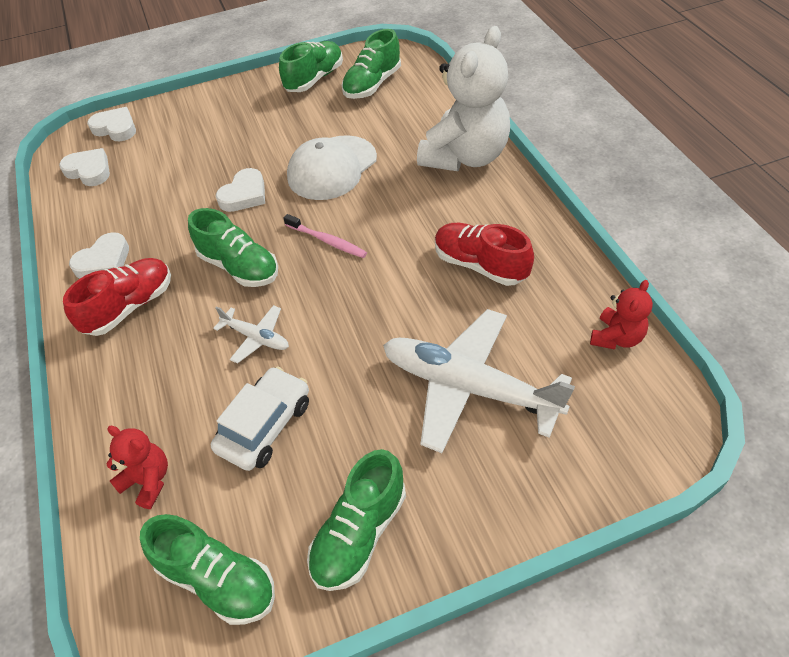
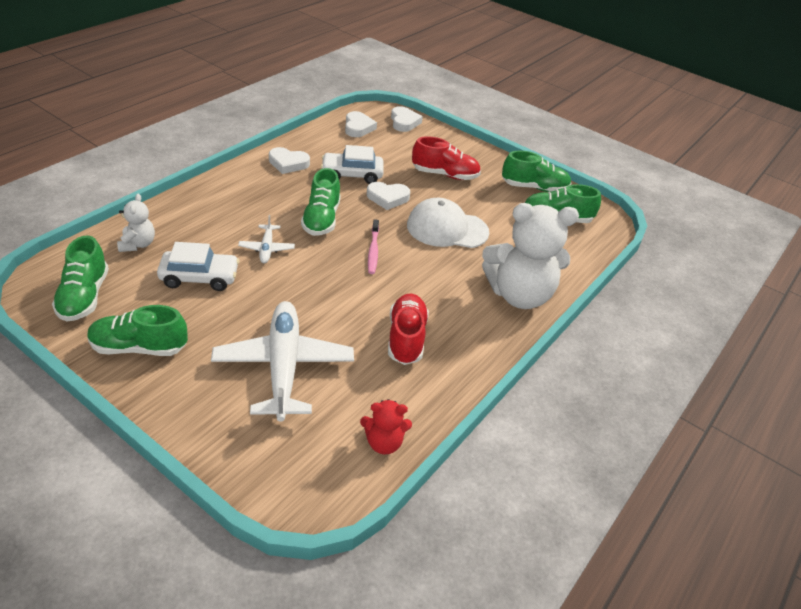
camera: 50 degrees right, 10 degrees down
red shoe [63,258,171,336] -> red shoe moved to [412,136,481,180]
red teddy bear [106,426,168,509] -> white teddy bear [117,194,155,252]
none -> white car [321,145,384,184]

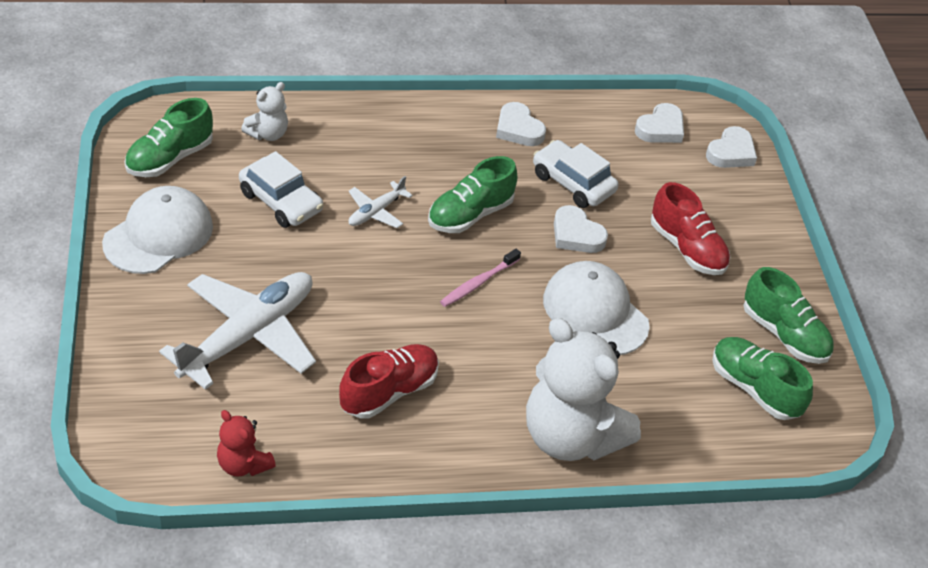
camera: 45 degrees right, 5 degrees up
green shoe [87,305,188,356] -> white cap [102,186,213,274]

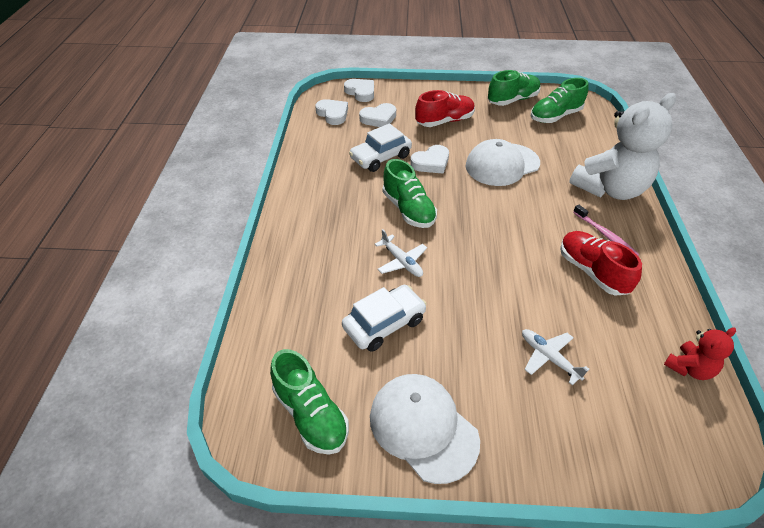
camera: 75 degrees left, 0 degrees up
white plane [159,272,316,390] -> white plane [522,329,589,385], size x0.47
white teddy bear [241,82,288,141] -> none
pink toothbrush [440,249,521,307] -> pink toothbrush moved to [573,205,639,255]
white heart [496,102,546,146] -> white heart moved to [359,103,396,127]

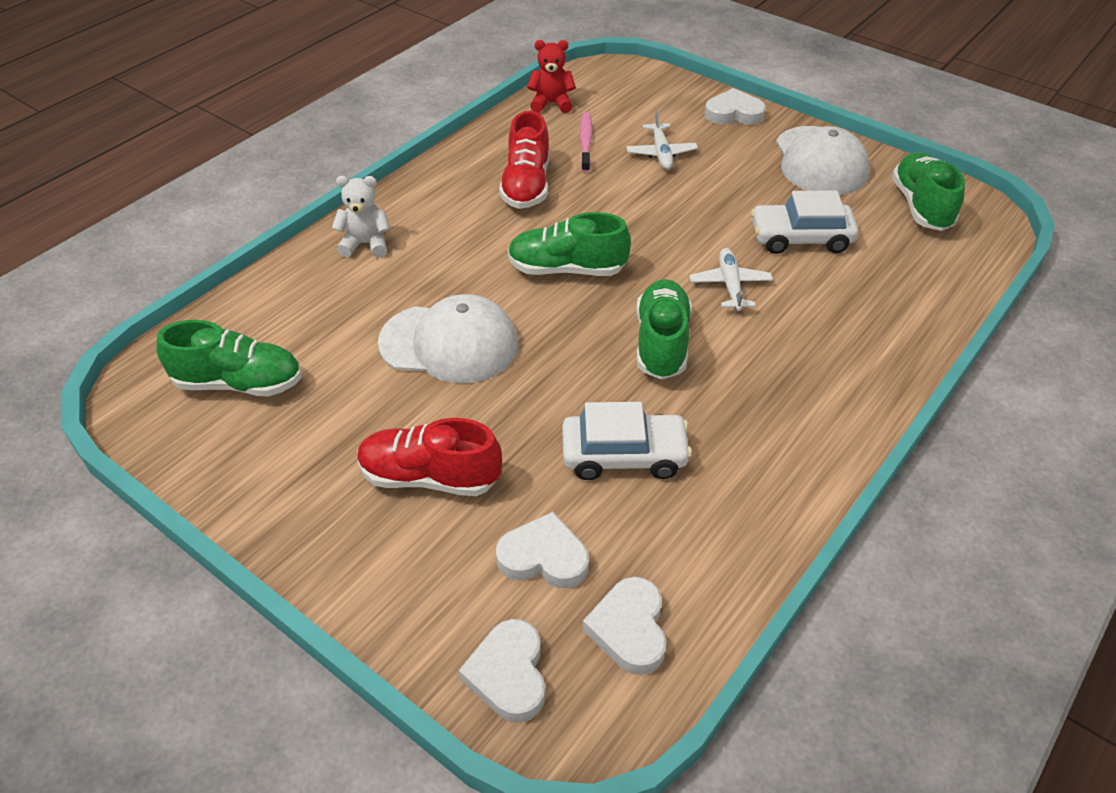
camera: 145 degrees left, 0 degrees up
white heart [410,145,449,174] -> white heart moved to [705,88,766,125]
green shoe [488,70,541,106] -> green shoe moved to [508,212,631,276]
white teddy bear [569,93,676,200] -> white teddy bear [332,176,390,258], size x0.47
pink toothbrush [573,205,639,255] -> pink toothbrush moved to [580,112,592,173]

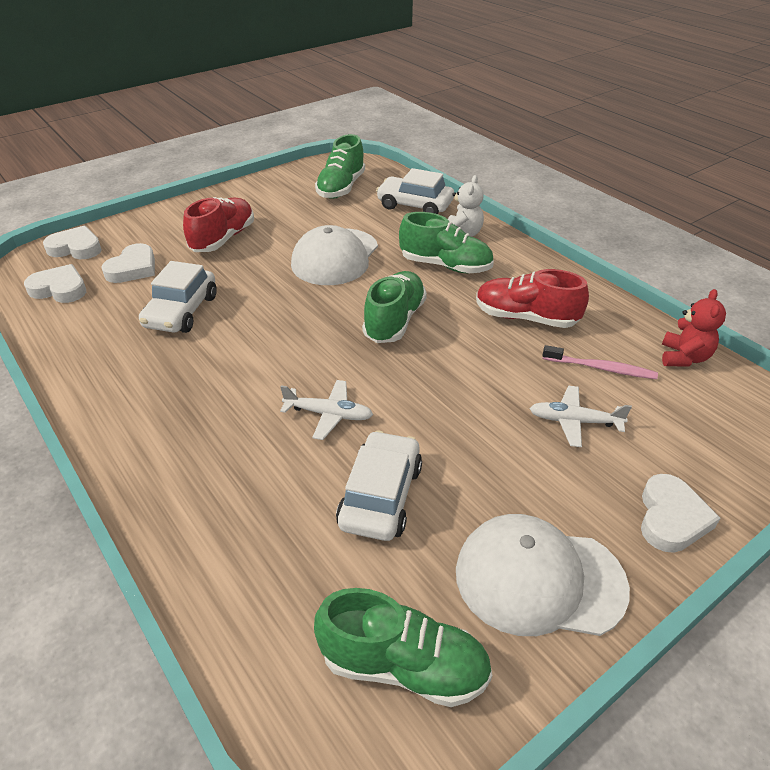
camera: 105 degrees right, 5 degrees down
green shoe [636,279,692,380] -> green shoe moved to [399,212,494,273]
none -> white car [376,168,454,214]

